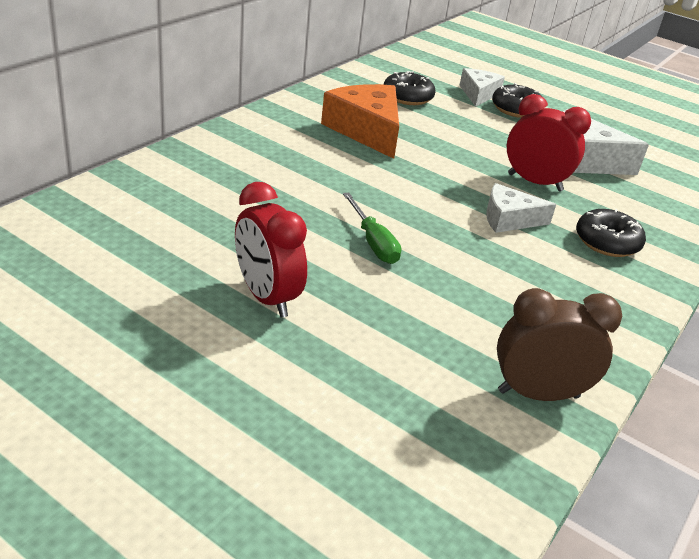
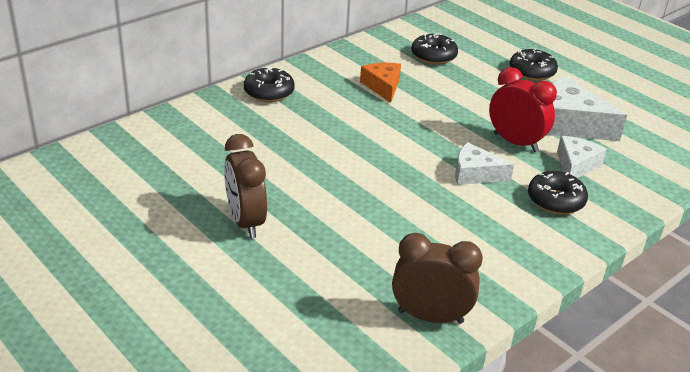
camera: 15 degrees right, 0 degrees up
red clock [235,182,307,318] -> brown clock [224,134,267,238]
orange cheese [321,84,399,159] -> orange cheese [360,63,401,103], size x0.61
green screwdriver [343,192,401,264] -> none
white cheese [459,68,505,107] -> white cheese moved to [557,136,607,178]
none -> black donut [244,67,295,102]

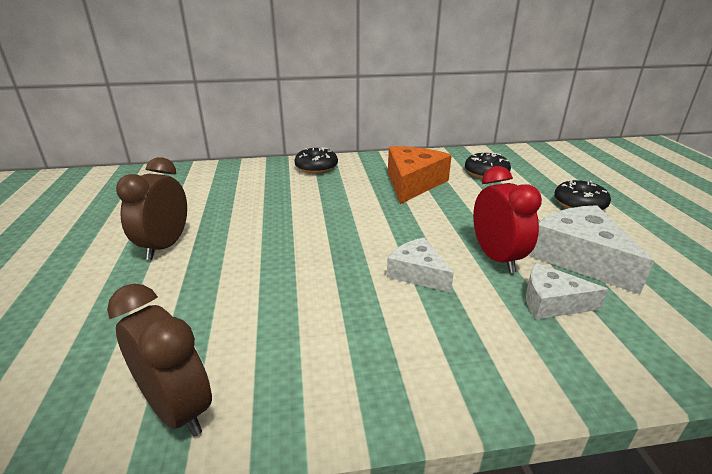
camera: 35 degrees right, 5 degrees down
orange cheese [360,63,401,103] -> orange cheese [388,146,452,204], size x1.65
black donut [528,171,588,214] -> none
white cheese [557,136,607,178] -> white cheese turned 135 degrees counterclockwise [526,262,608,319]

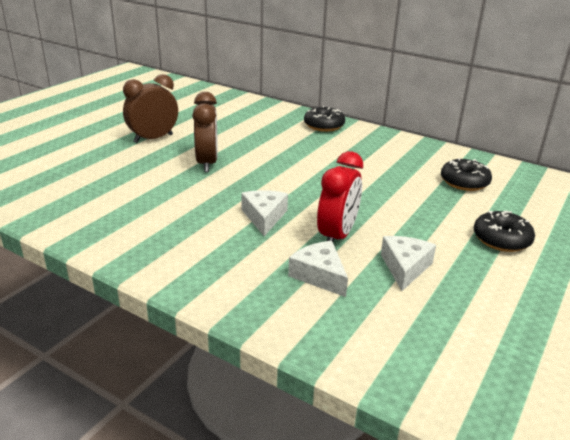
camera: 40 degrees right, 0 degrees up
brown clock [107,284,212,437] -> brown clock moved to [192,92,218,172]
orange cheese [388,146,452,204] -> none
white cheese [529,205,654,294] -> white cheese [381,236,436,291], size x0.61

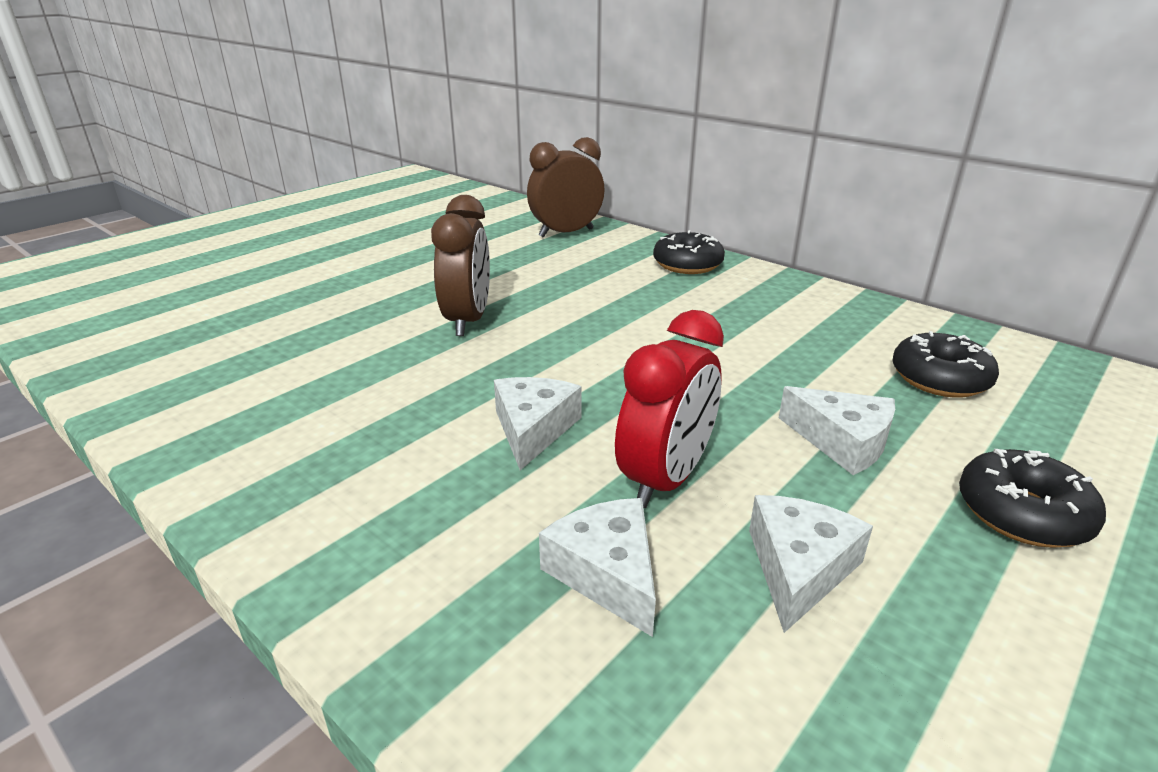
camera: 10 degrees right, 0 degrees up
brown clock [123,74,178,143] -> brown clock moved to [527,137,605,238]
none -> white cheese [779,386,895,475]

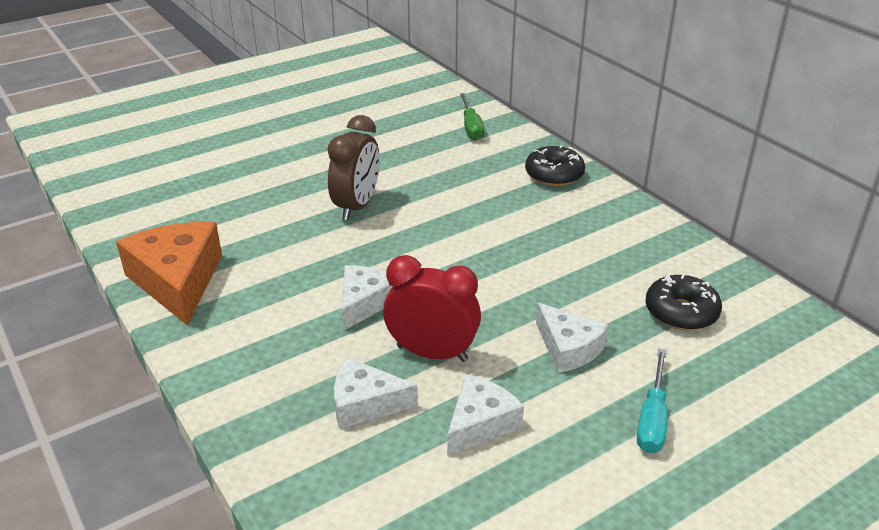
camera: 15 degrees right, 5 degrees up
brown clock [527,137,605,238] -> green screwdriver [460,93,484,140]
white cheese [539,498,656,637] -> white cheese turned 75 degrees counterclockwise [334,357,418,429]
red clock [615,310,724,508] -> red clock turned 120 degrees counterclockwise [383,255,481,362]
black donut [959,449,1106,547] -> turquoise screwdriver [637,349,668,453]
none -> orange cheese [116,222,222,326]

